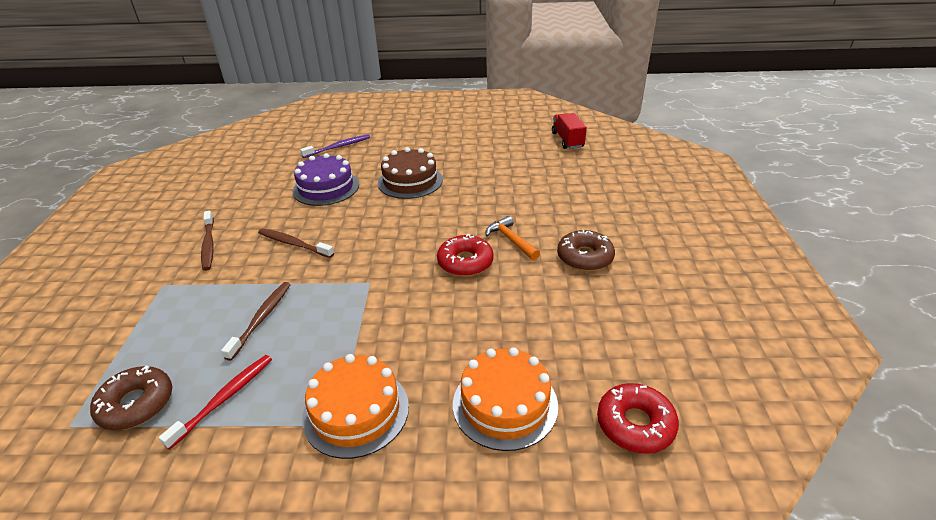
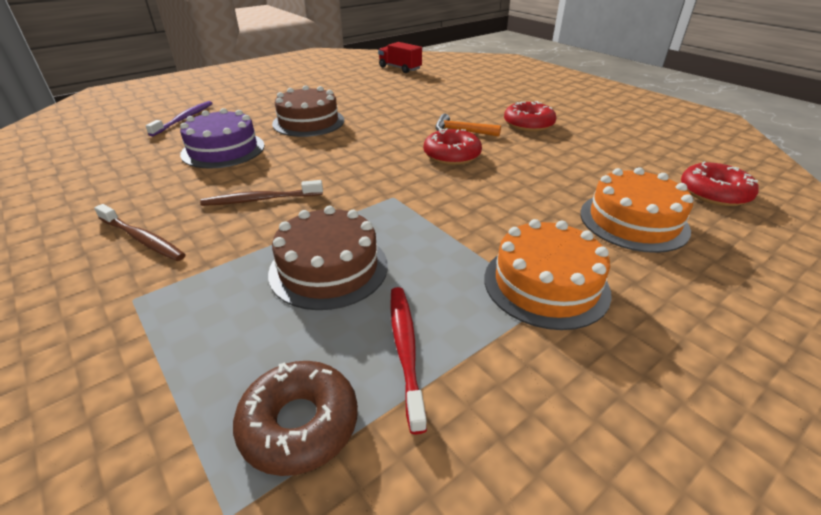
camera: 40 degrees left, 0 degrees up
brown toothbrush [221,282,291,361] -> brown cake [268,206,388,310]
brown donut [557,230,615,271] -> red donut [504,101,556,132]

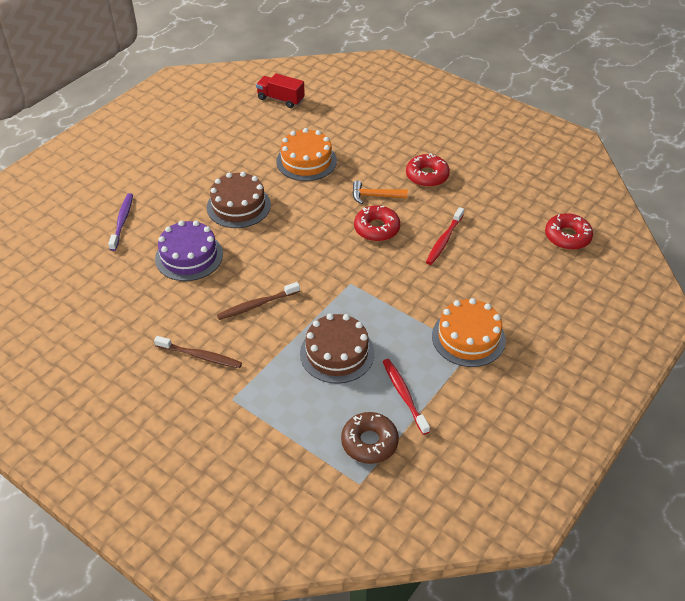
camera: 15 degrees left, 10 degrees up
orange cake [580,167,693,253] -> orange cake moved to [276,128,337,181]
none -> red toothbrush [426,207,464,265]

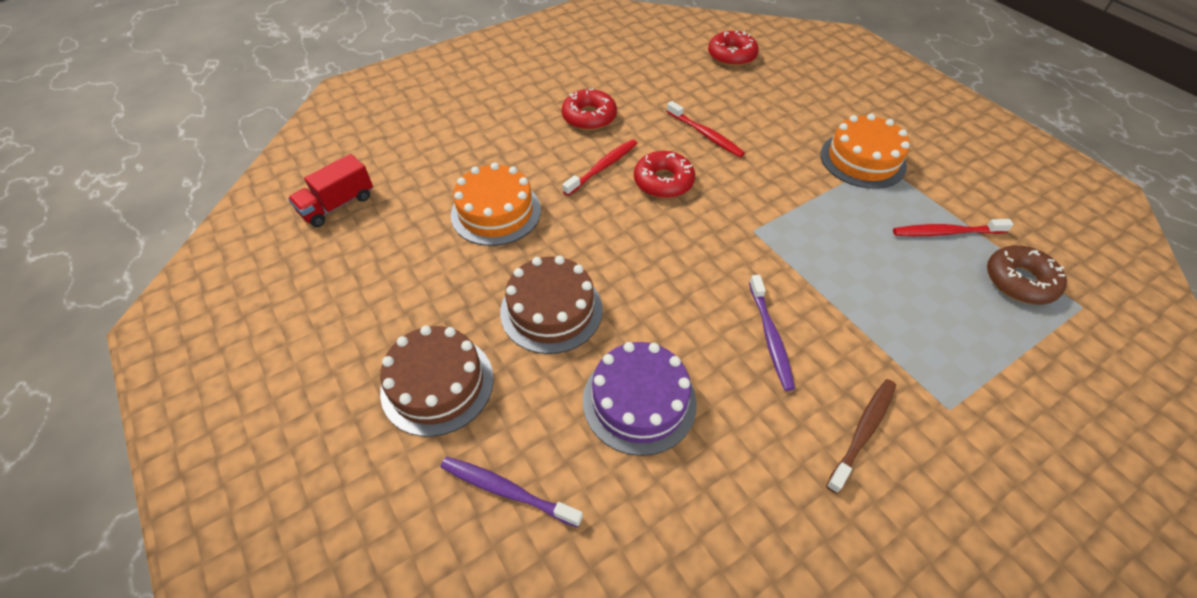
camera: 70 degrees left, 5 degrees up
brown toothbrush [217,282,300,320] -> purple toothbrush [749,275,795,391]
brown cake [300,314,374,384] -> brown cake moved to [380,325,494,437]
orange hammer [353,180,408,204] -> red toothbrush [562,139,638,196]

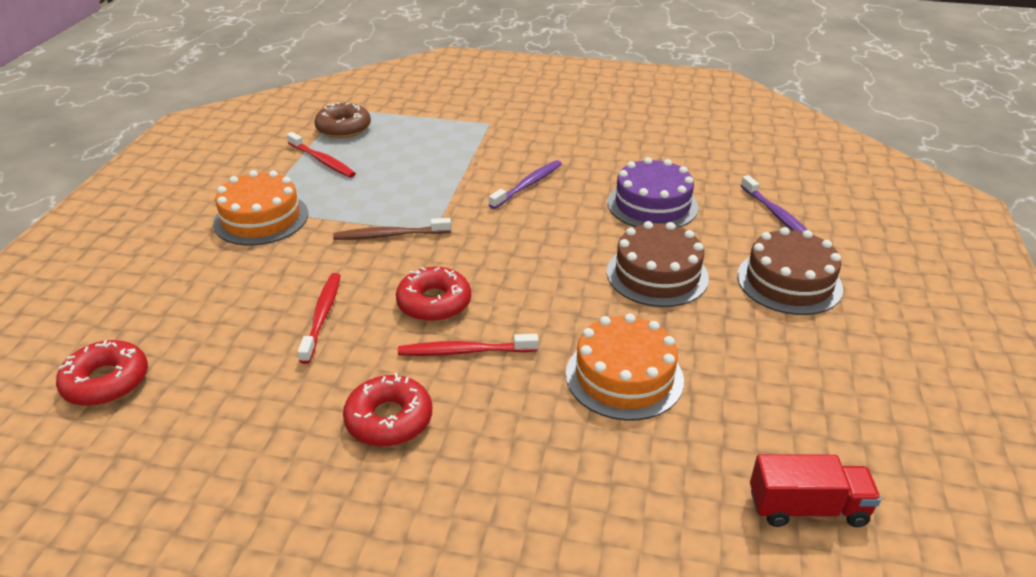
camera: 135 degrees left, 15 degrees down
brown toothbrush [826,379,896,494] -> brown toothbrush moved to [333,218,451,240]

